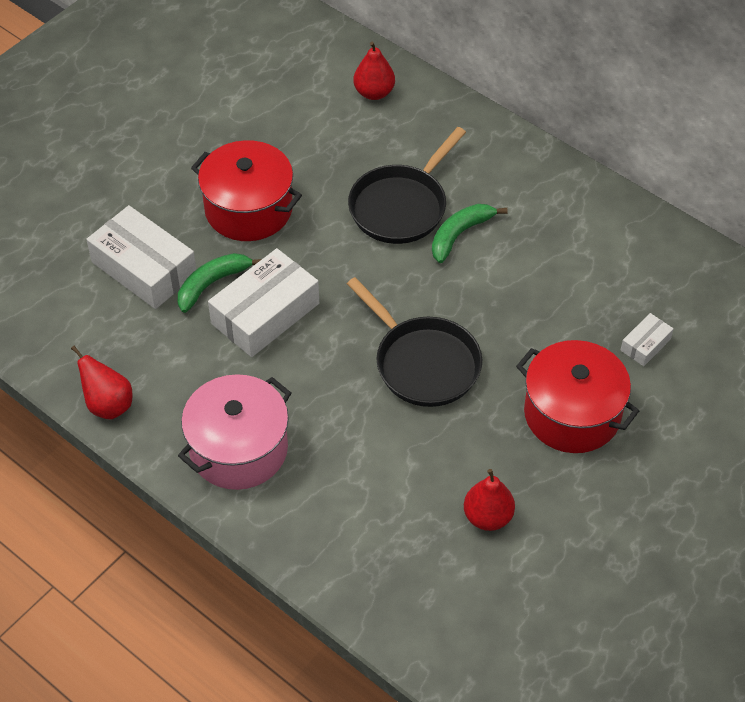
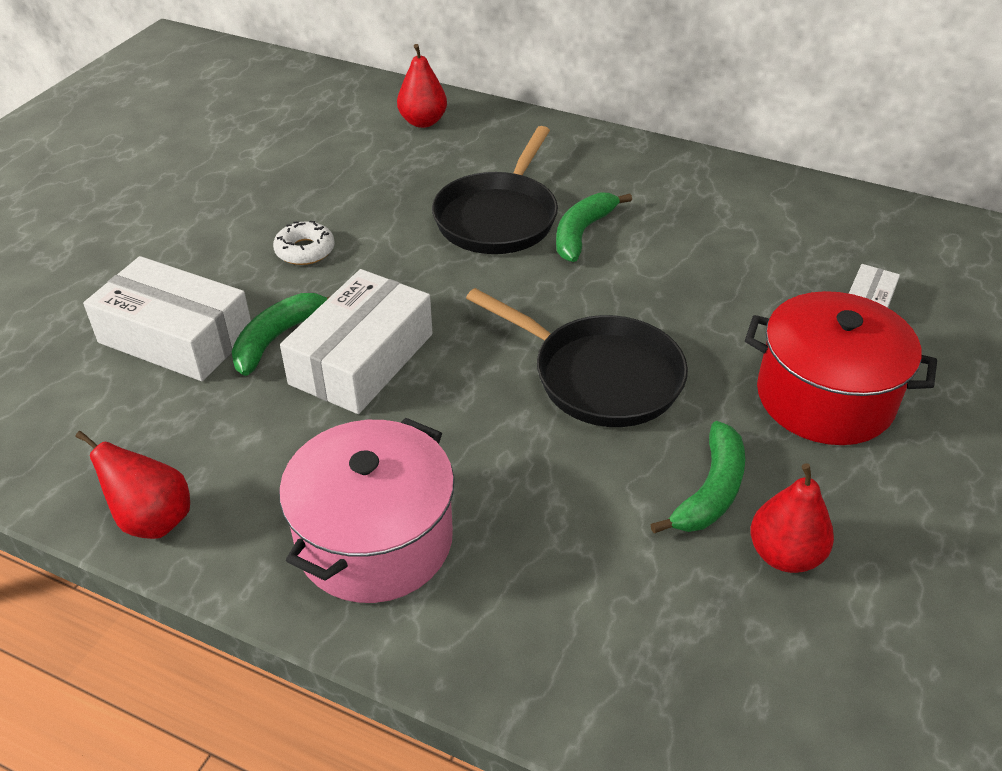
camera: 15 degrees left, 10 degrees down
red pot [191,140,302,241] -> white donut [273,221,334,265]
none -> green banana [650,421,745,533]

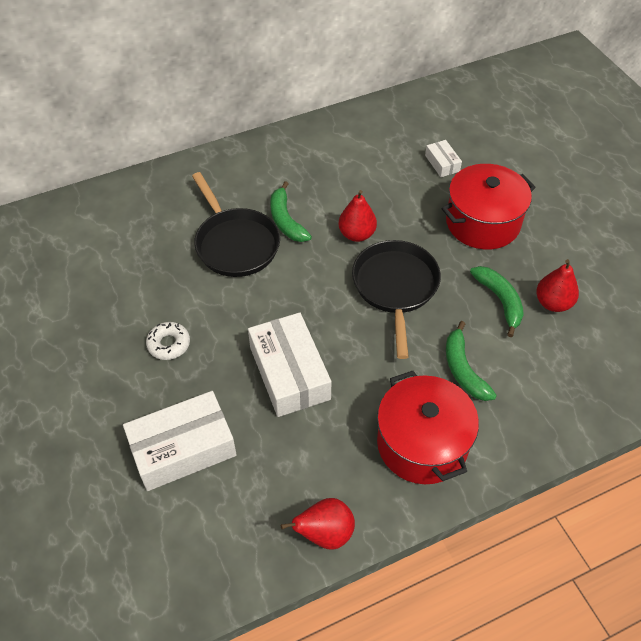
camera: 50 degrees left, 10 degrees up
green banana [231,293,331,376] -> green banana moved to [446,321,497,401]
pink pot [279,418,454,603] -> red pot [377,371,479,484]
red pear [397,44,447,128] -> red pear moved to [338,190,377,242]
black pan [466,288,688,427] -> black pan turned 75 degrees counterclockwise [352,240,441,359]

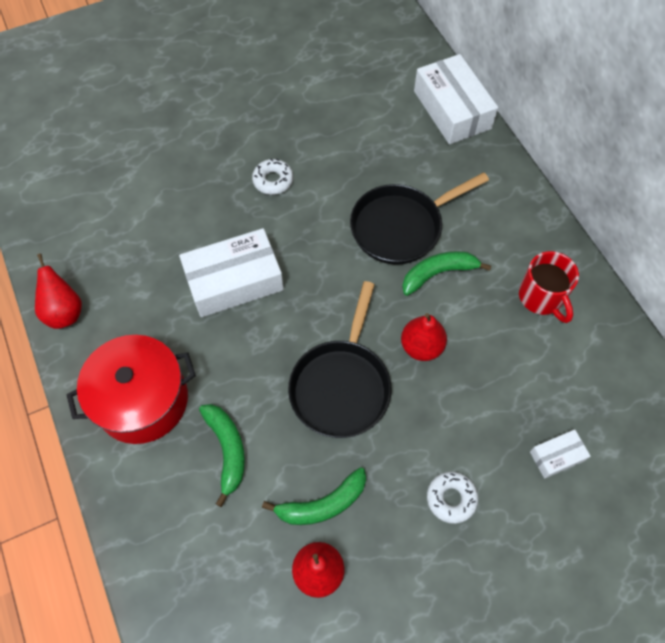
camera: 90 degrees right, 10 degrees up
white box [123,391,237,491] -> white box moved to [414,54,498,144]
black pan [352,240,441,359] -> black pan turned 105 degrees clockwise [288,281,392,438]
red pot [441,164,536,249] -> white donut [427,472,478,524]
green banana [446,321,497,401] -> green banana turned 90 degrees clockwise [199,404,245,507]
none -> red mug [519,251,579,323]

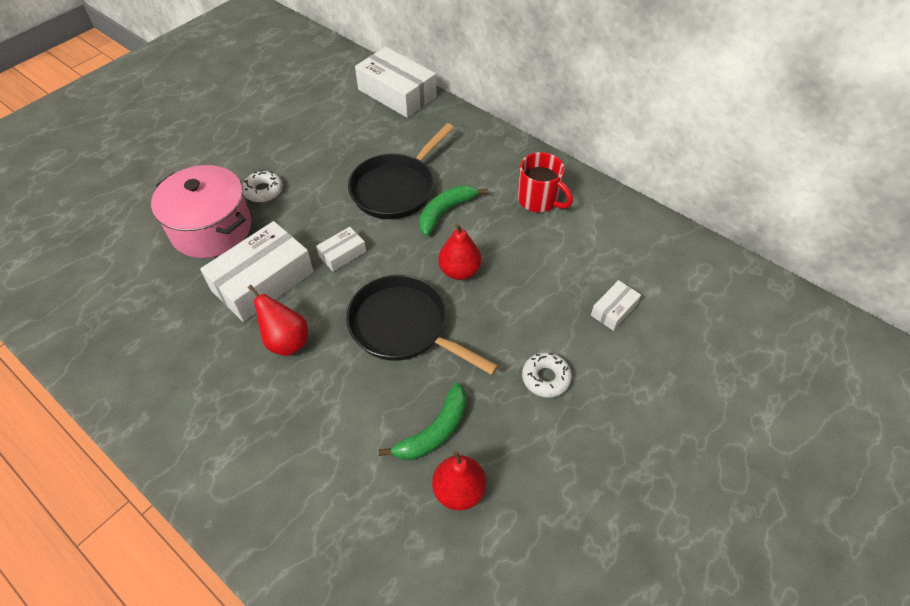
camera: 25 degrees left, 10 degrees down
red pear [35,254,82,329] -> red pear moved to [248,285,308,356]
red pot [67,335,196,444] -> none
green banana [199,404,245,507] -> none
black pan [288,281,392,438] -> black pan turned 135 degrees clockwise [346,275,498,375]
none -> pink pot [151,165,251,258]
none -> white box [316,227,366,271]

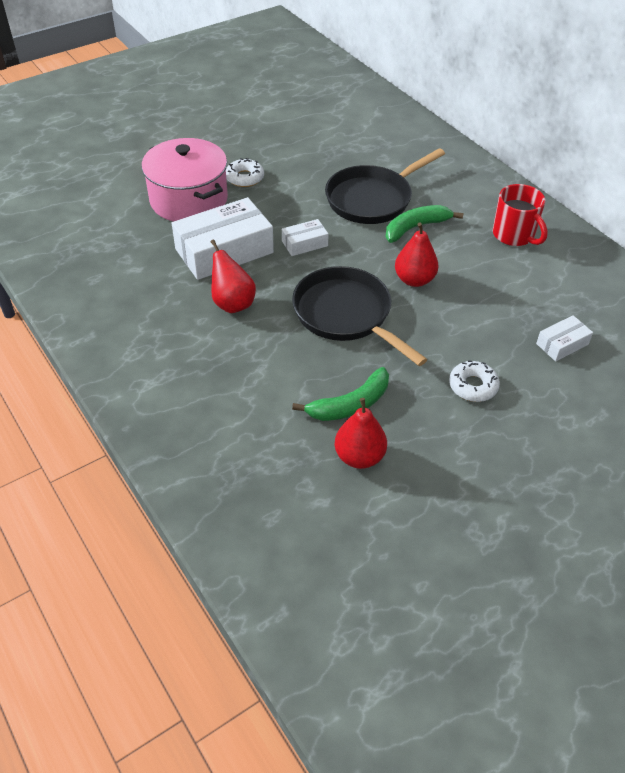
camera: 15 degrees right, 5 degrees down
white box [355,47,437,118] -> none

